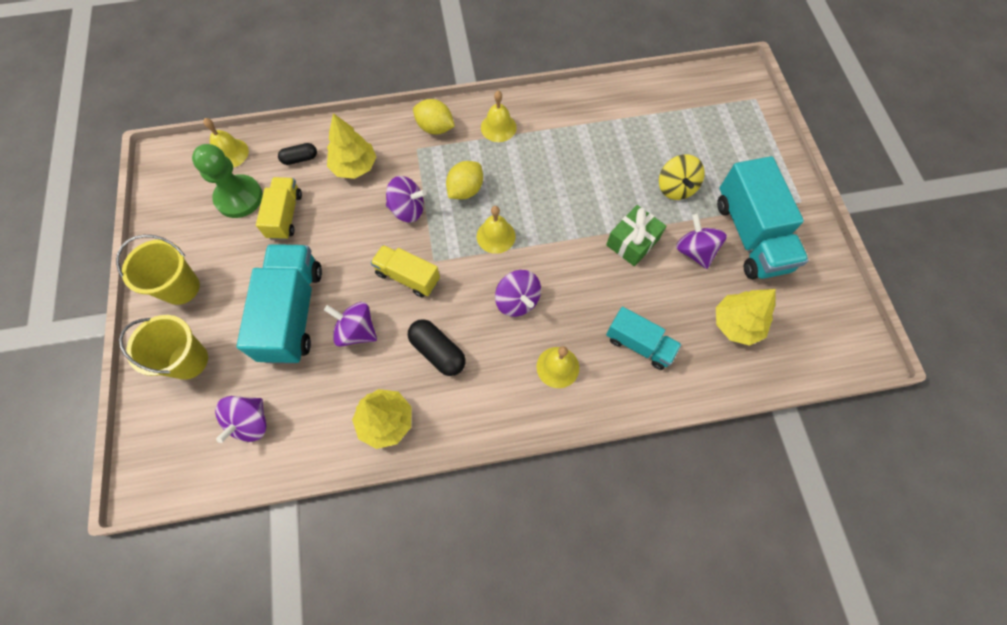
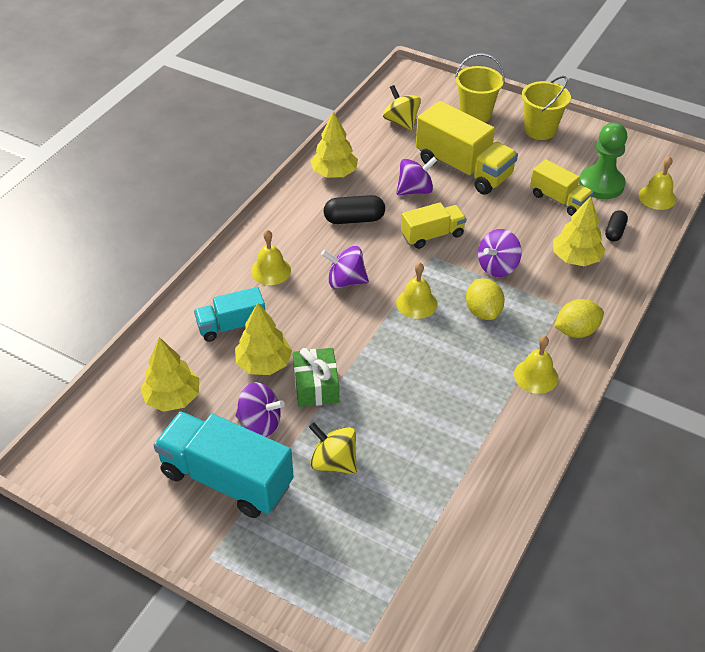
camera: 130 degrees right, 20 degrees down
purple spinning top [215,396,267,443] -> yellow spinning top [383,85,421,131]
turquoise truck [236,244,322,364] -> yellow truck [416,101,518,195]
none -> yellow tree [235,303,292,375]

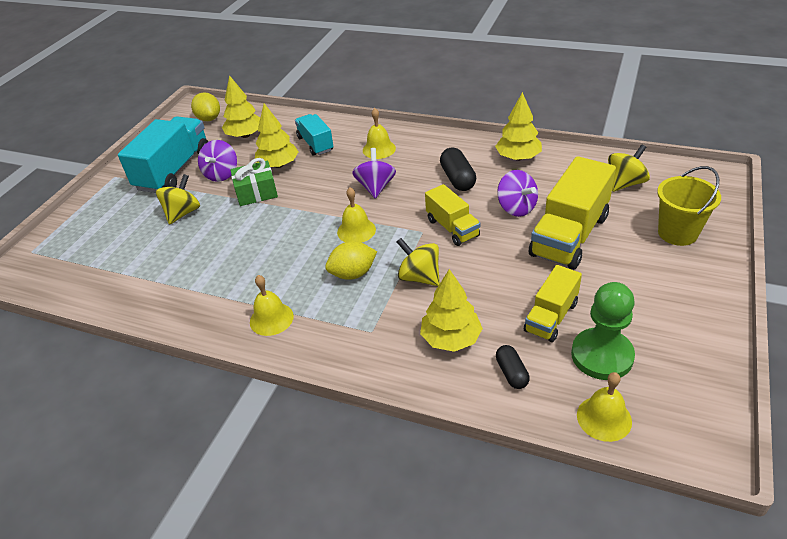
camera: 85 degrees right, 5 degrees down
purple spinning top [478,229,522,277] -> yellow spinning top [397,238,440,286]
yellow bucket [522,76,571,140] -> none
yellow lemon [554,299,604,338] -> yellow lemon moved to [191,92,220,121]
black capsule [605,210,628,241] -> black capsule turned 60 degrees clockwise [496,345,530,389]

